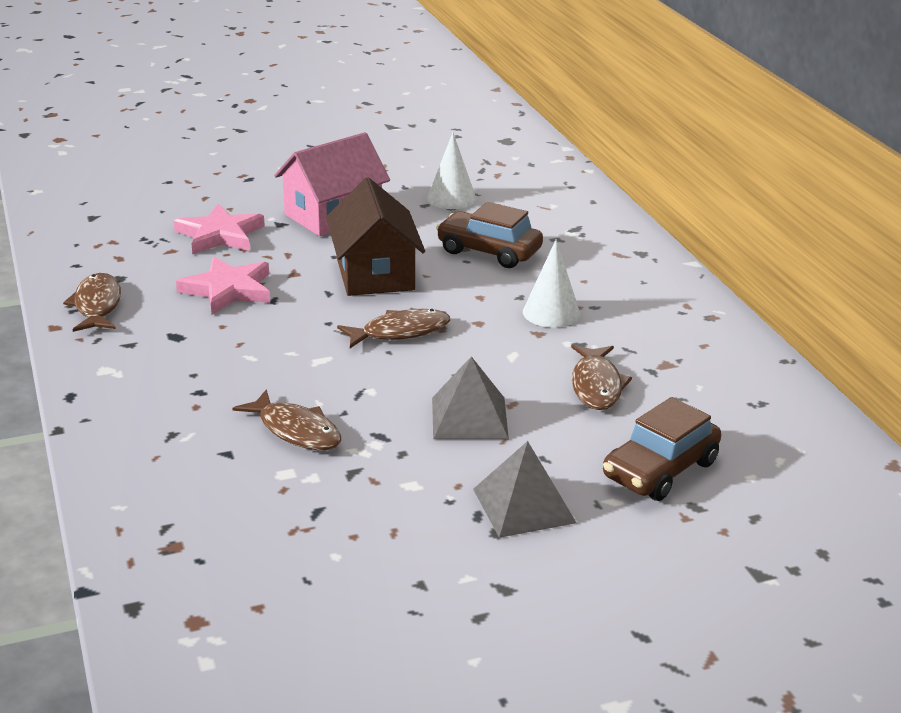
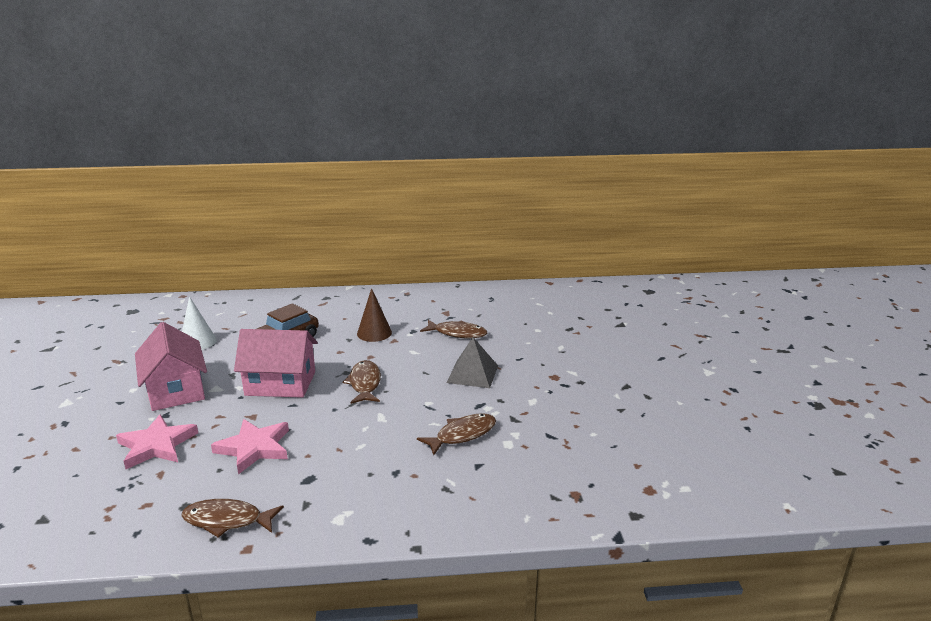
camera: 75 degrees left, 5 degrees down
brown house [326,177,425,296] -> pink house [234,329,318,398]
grey pyramid [473,441,577,538] -> none
white cone [523,239,580,328] -> brown cone [357,288,392,342]
brown car [603,397,721,501] -> none

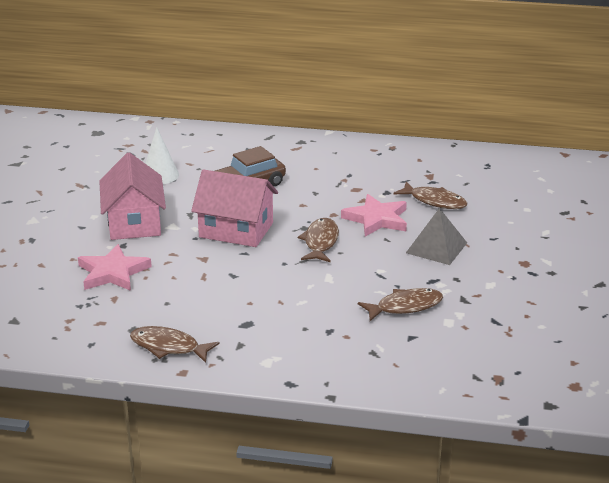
camera: 15 degrees right, 5 degrees up
pink star [211,419,289,475] -> pink star moved to [341,194,407,237]
brown cone [357,288,392,342] -> none

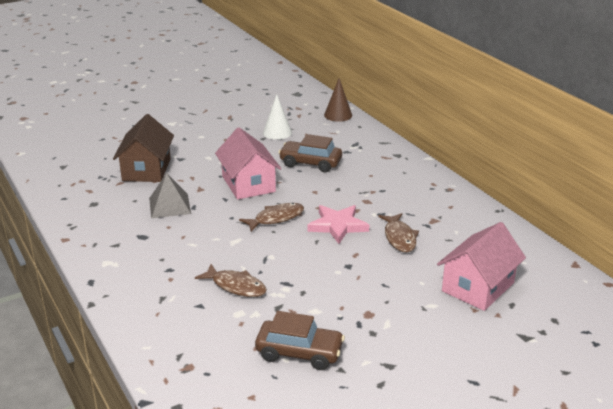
camera: 50 degrees right, 0 degrees up
pink star [78,244,152,291] -> brown house [113,114,174,182]
pink house [99,152,166,240] -> pink house moved to [437,222,526,311]
brown fish [130,326,220,363] -> none
grey pyramid [406,208,467,265] -> grey pyramid moved to [149,173,191,218]
none -> brown car [255,311,345,370]
none -> brown cone [324,79,352,122]

